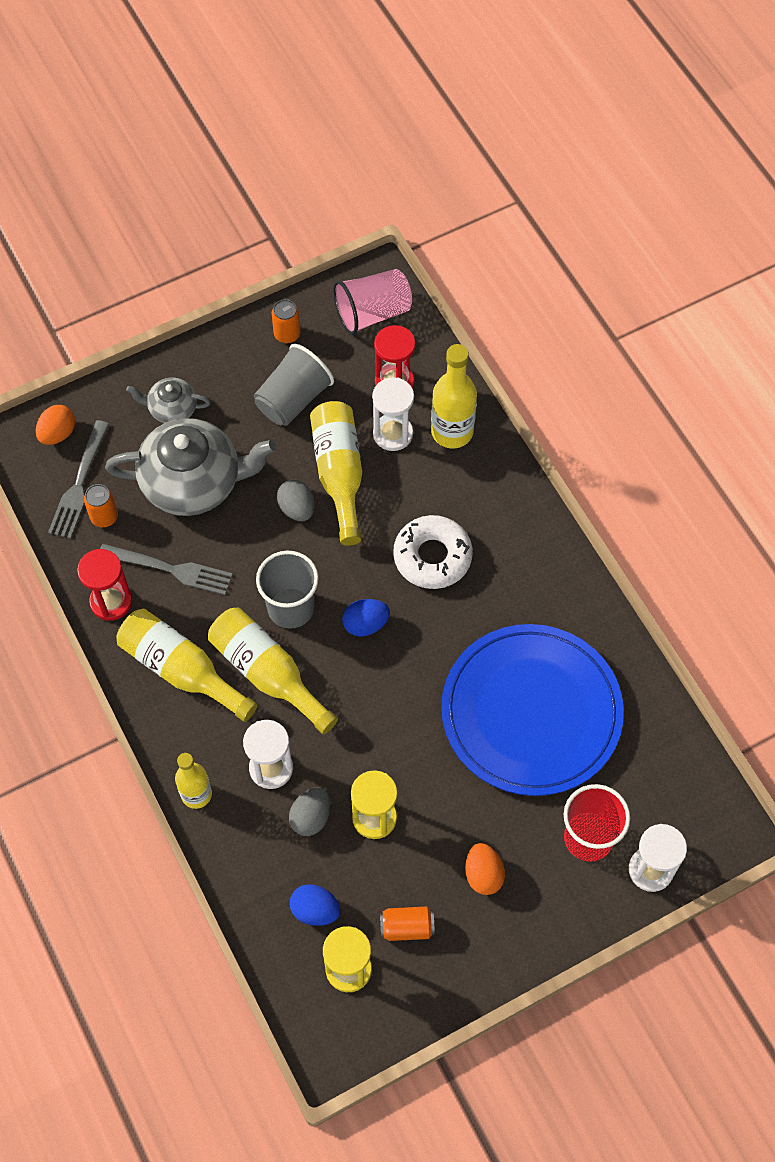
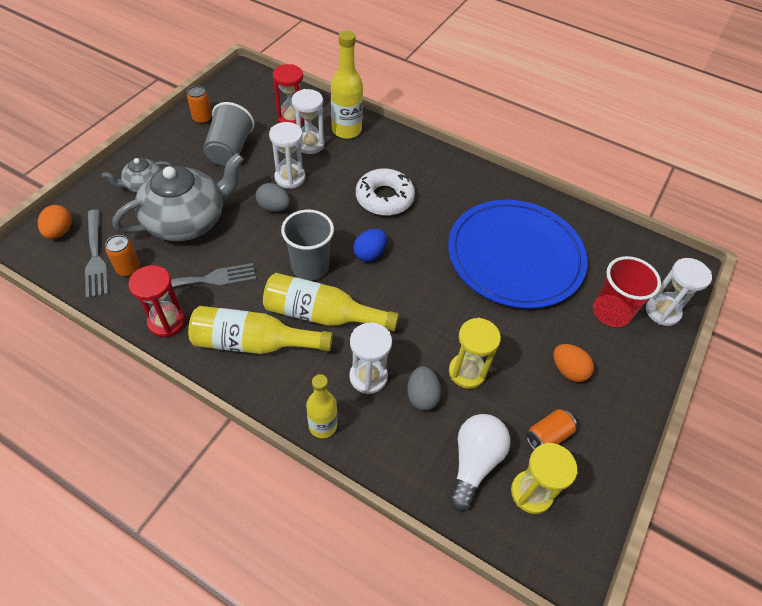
camera: 35 degrees left, 10 degrees down
blue egg [290,884,341,926] -> white light bulb [449,414,510,511]
yellow bottle [310,401,362,546] -> white hourglass [269,122,305,189]
pink cup [333,269,412,335] -> none

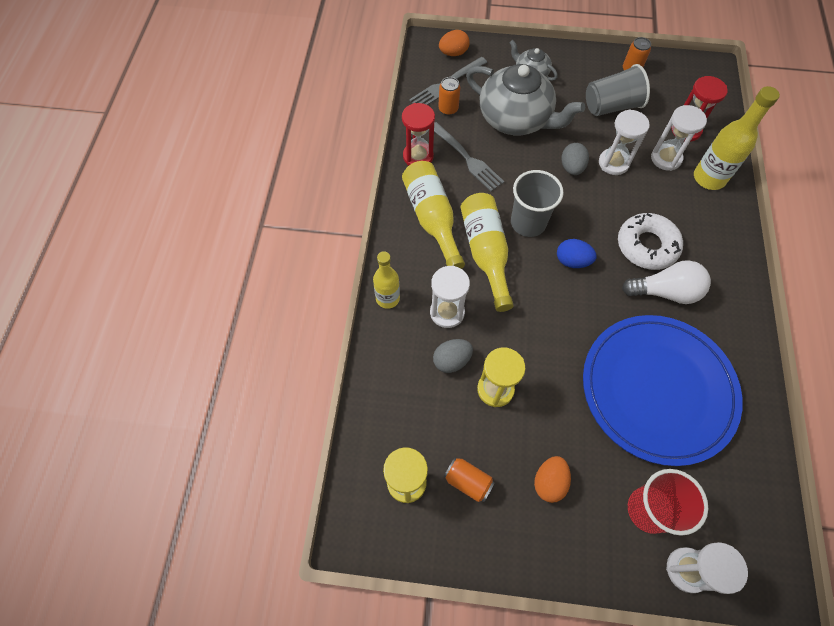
camera: 70 degrees right, 10 degrees up
white light bulb [449,414,510,511] -> white light bulb moved to [622,260,711,304]

